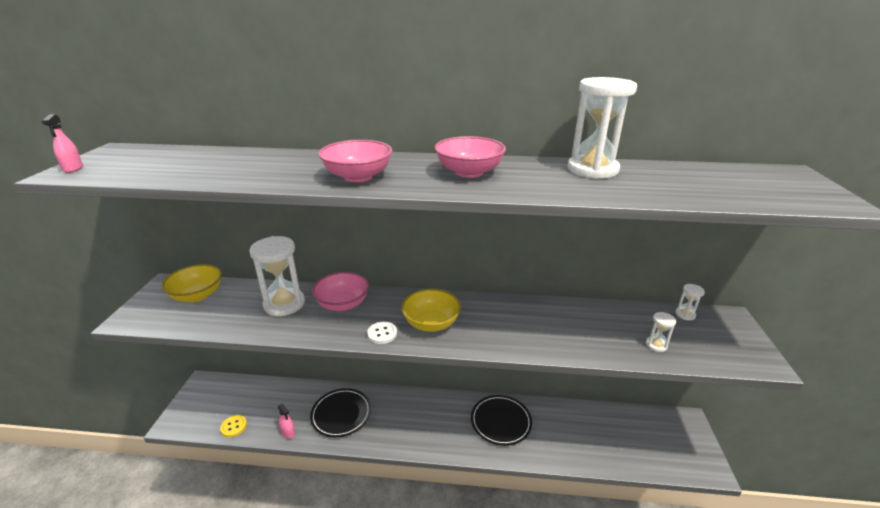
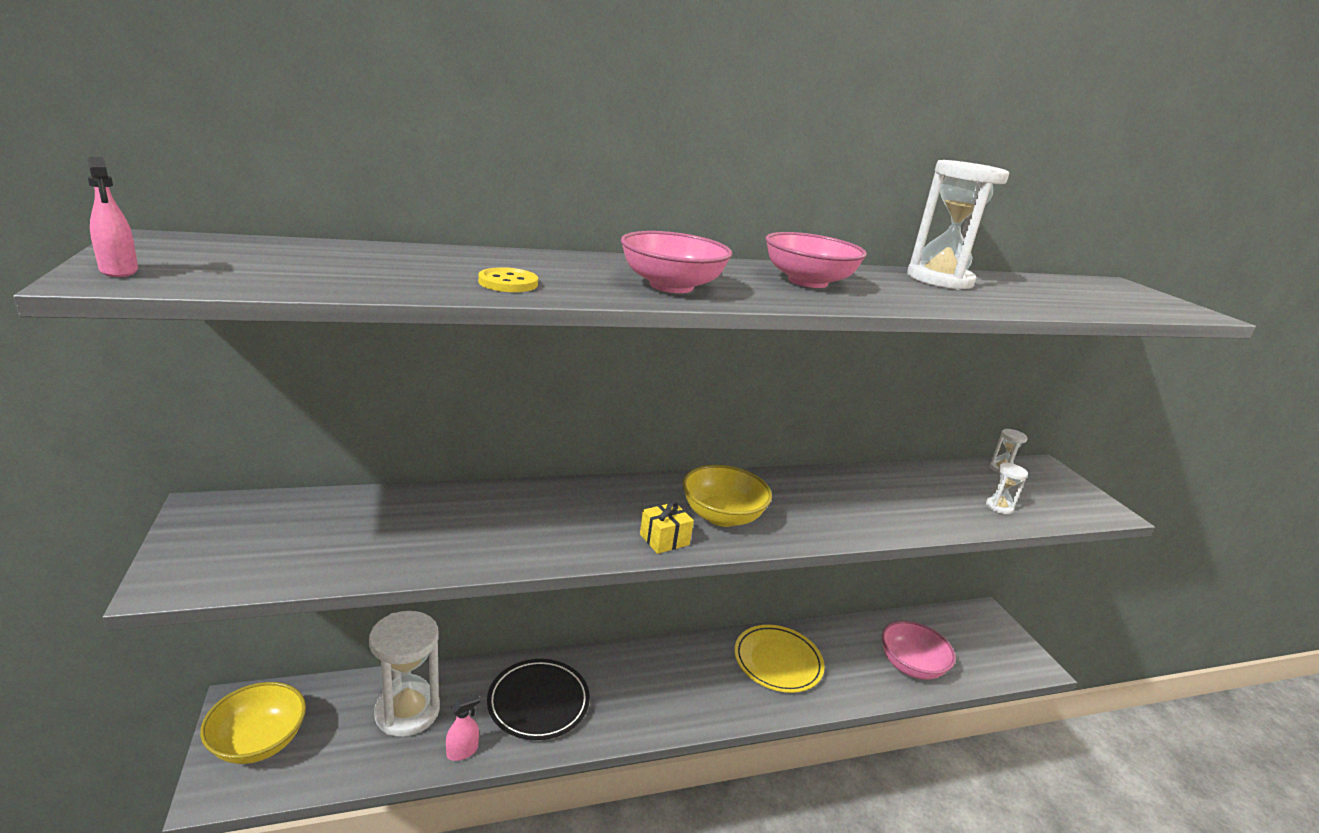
camera: 25 degrees left, 5 degrees down
yellow bowl [162,264,222,302] -> yellow bowl moved to [200,682,306,764]
yellow button [220,415,247,437] -> yellow button moved to [478,267,538,292]
white hourglass [249,236,305,316] -> white hourglass moved to [369,611,440,737]
pink spray bottle [278,403,295,439] -> pink spray bottle turned 60 degrees counterclockwise [446,694,480,761]
pink bowl [312,272,369,311] -> pink bowl moved to [882,621,956,680]
white button [367,322,397,344] -> yellow gift [640,501,694,554]
black plate [471,395,532,446] -> yellow plate [734,625,825,693]

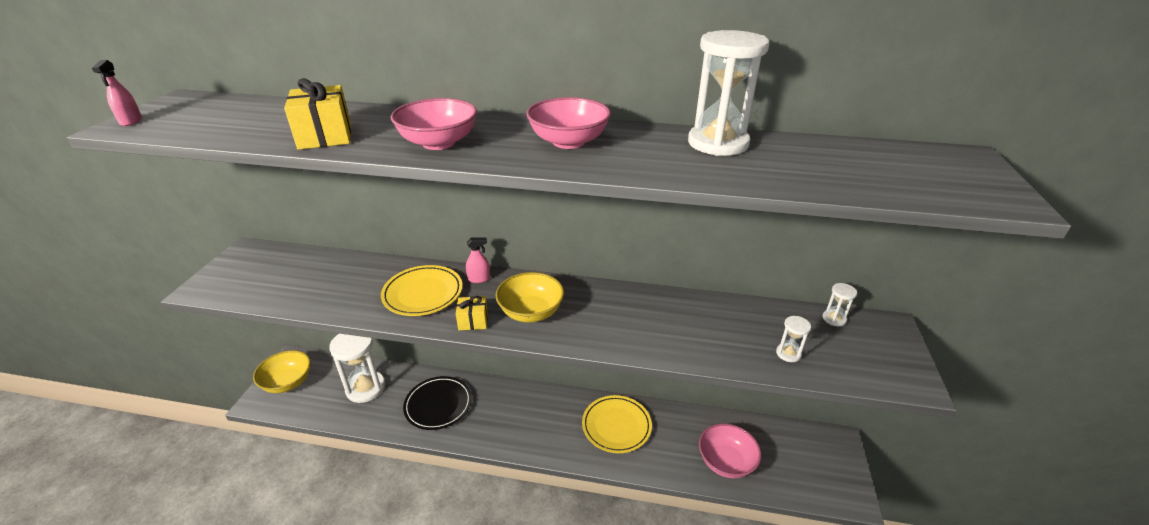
camera: 30 degrees right, 10 degrees up
pink spray bottle [446,694,480,761] -> pink spray bottle moved to [466,237,490,283]
yellow button [478,267,538,292] -> yellow gift [284,78,351,150]
none -> yellow plate [381,265,463,316]

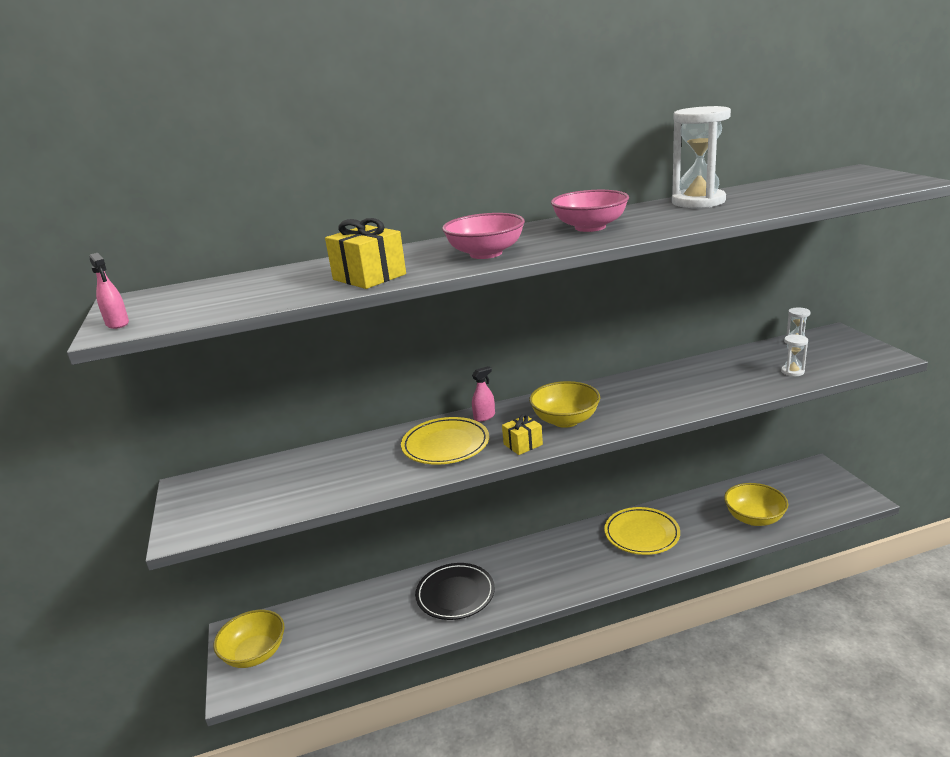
camera: 25 degrees left, 10 degrees down
white hourglass [329,333,385,403] -> none
pink bowl [699,423,761,478] -> yellow bowl [724,483,789,526]

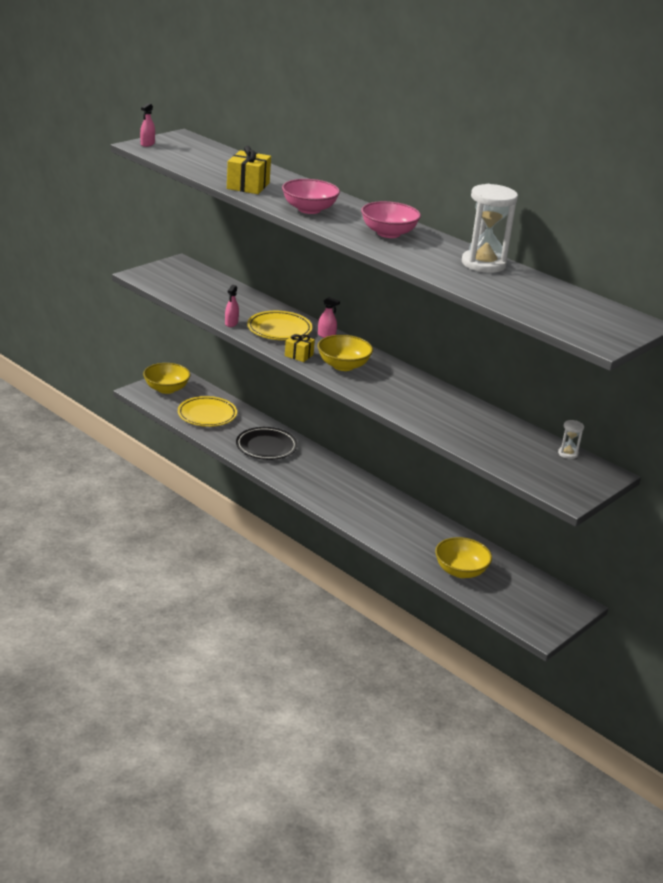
camera: 55 degrees right, 5 degrees up
yellow plate [604,507,680,555] -> yellow plate moved to [178,396,237,427]
white hourglass [781,334,808,376] -> none
none -> pink spray bottle [225,285,239,327]

